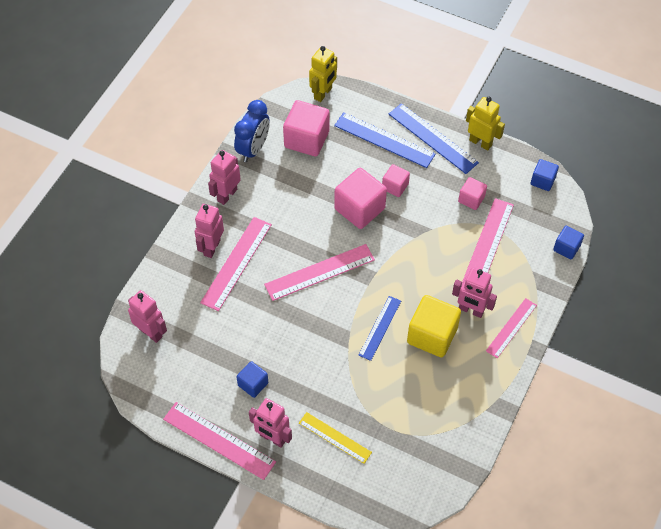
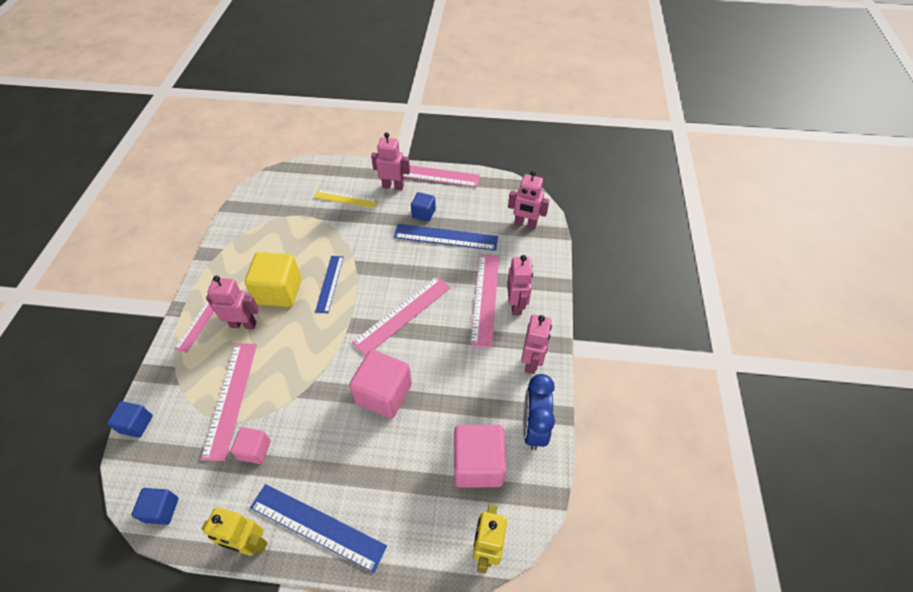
camera: 160 degrees right, 5 degrees down
blue ruler [334,112,436,168] -> blue ruler moved to [394,224,498,251]
pink cube [382,164,410,197] -> none

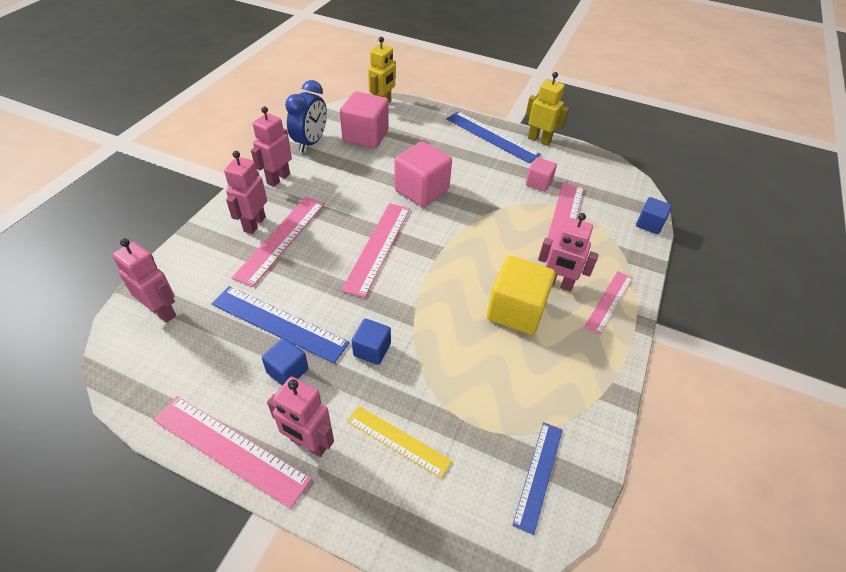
camera: 165 degrees left, 5 degrees down
blue cube [132,488,179,525] -> blue cube moved to [352,319,391,365]
blue ruler [315,256,344,313] -> blue ruler moved to [512,422,563,535]
pink ruler [352,276,451,356] -> pink ruler turned 45 degrees counterclockwise [341,203,410,298]

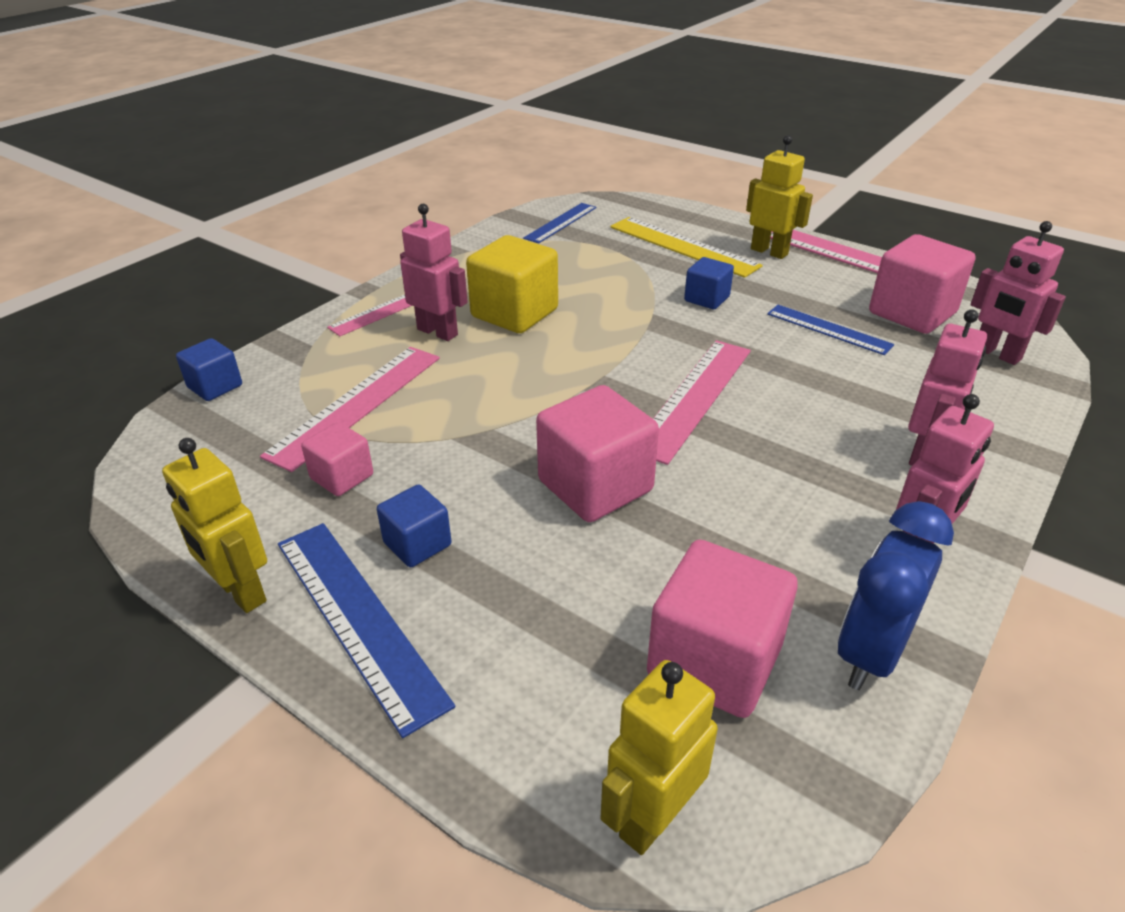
camera: 165 degrees left, 10 degrees down
blue ruler [212,286,350,364] -> blue ruler [767,305,894,355], size x0.65
pink ruler [232,197,325,287] -> none
blue cube [262,338,308,386] -> blue cube moved to [377,485,451,567]
pink robot [267,377,334,457] -> yellow robot [746,135,813,259]
yellow ruler [347,406,452,478] -> yellow ruler [610,217,763,278], size x1.55
none -> pink cube [869,234,976,334]

